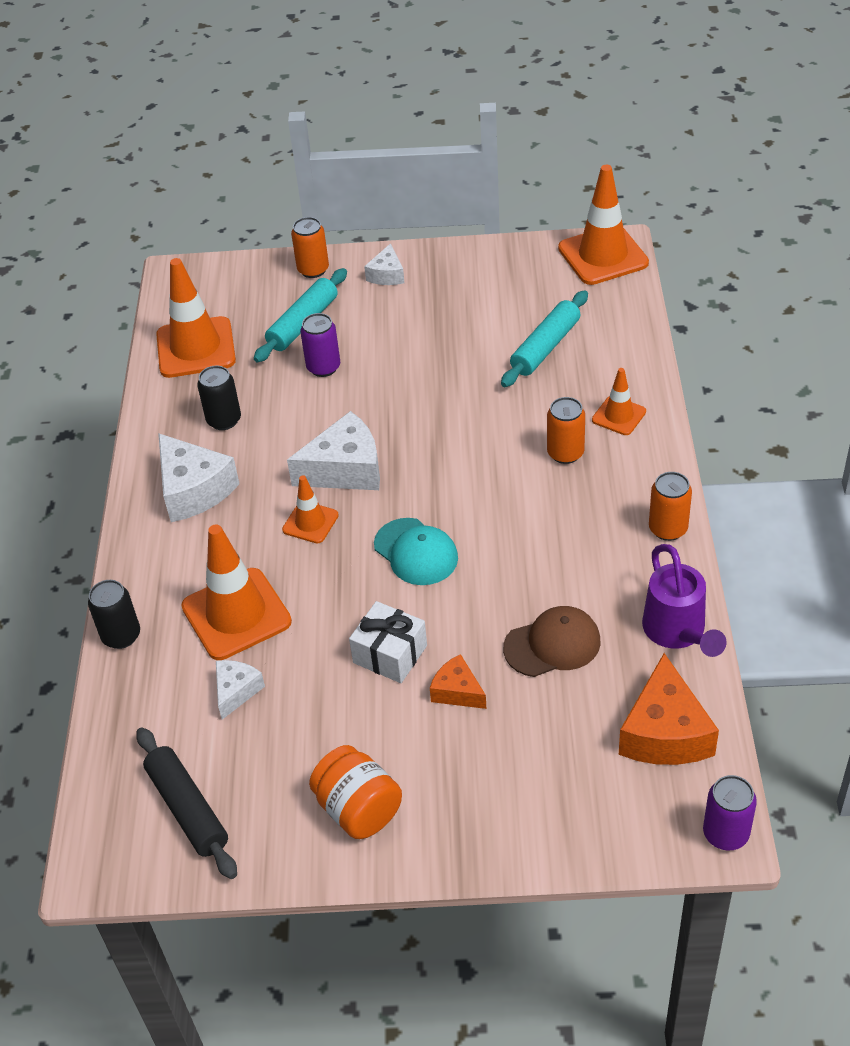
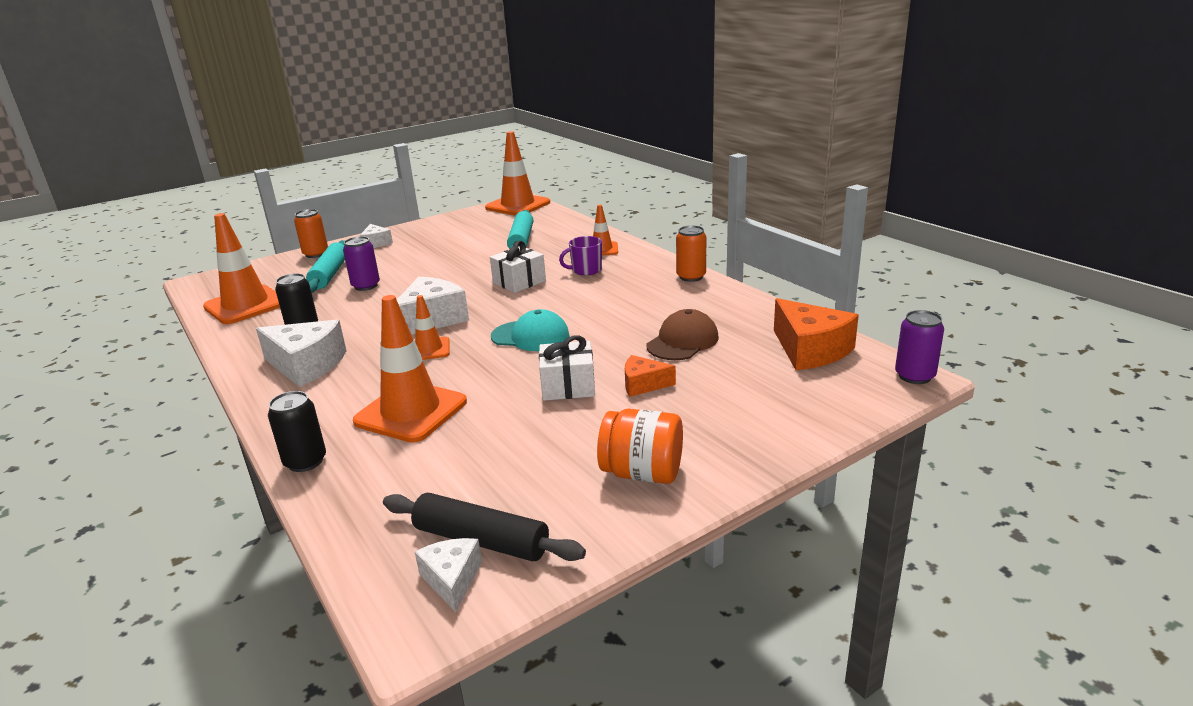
camera: 35 degrees left, 20 degrees down
white cheese [216,660,265,720] -> white cheese moved to [415,538,482,612]
orange can [547,397,585,464] -> purple mug [559,236,602,275]
purple watering can [642,544,727,657] -> none
none -> white gift [490,241,546,293]

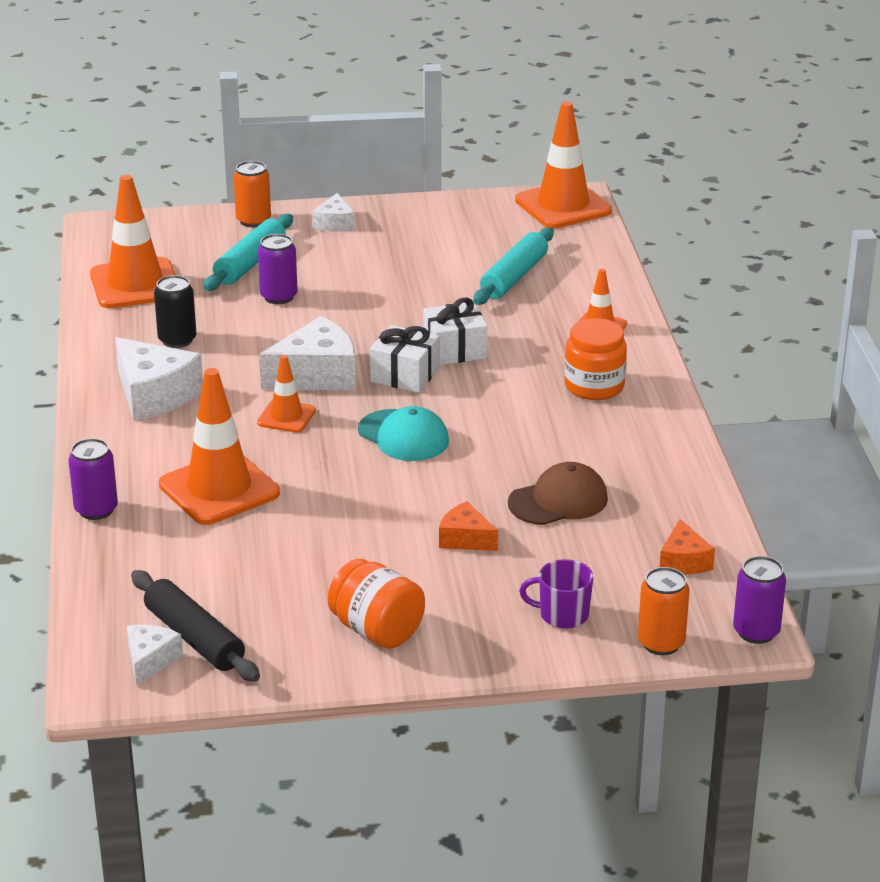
camera: 25 degrees right, 5 degrees up
black can [268,391,326,472] -> purple can [68,438,118,520]
white gift [539,335,595,401] -> white gift moved to [370,325,439,393]
purple mug [559,236,602,275] -> purple mug moved to [519,559,593,629]
orange can [676,225,706,282] -> orange can moved to [638,567,689,655]
orange cheese [774,298,859,370] -> orange cheese [660,519,715,574], size x0.56
none -> orange jar [565,318,627,400]

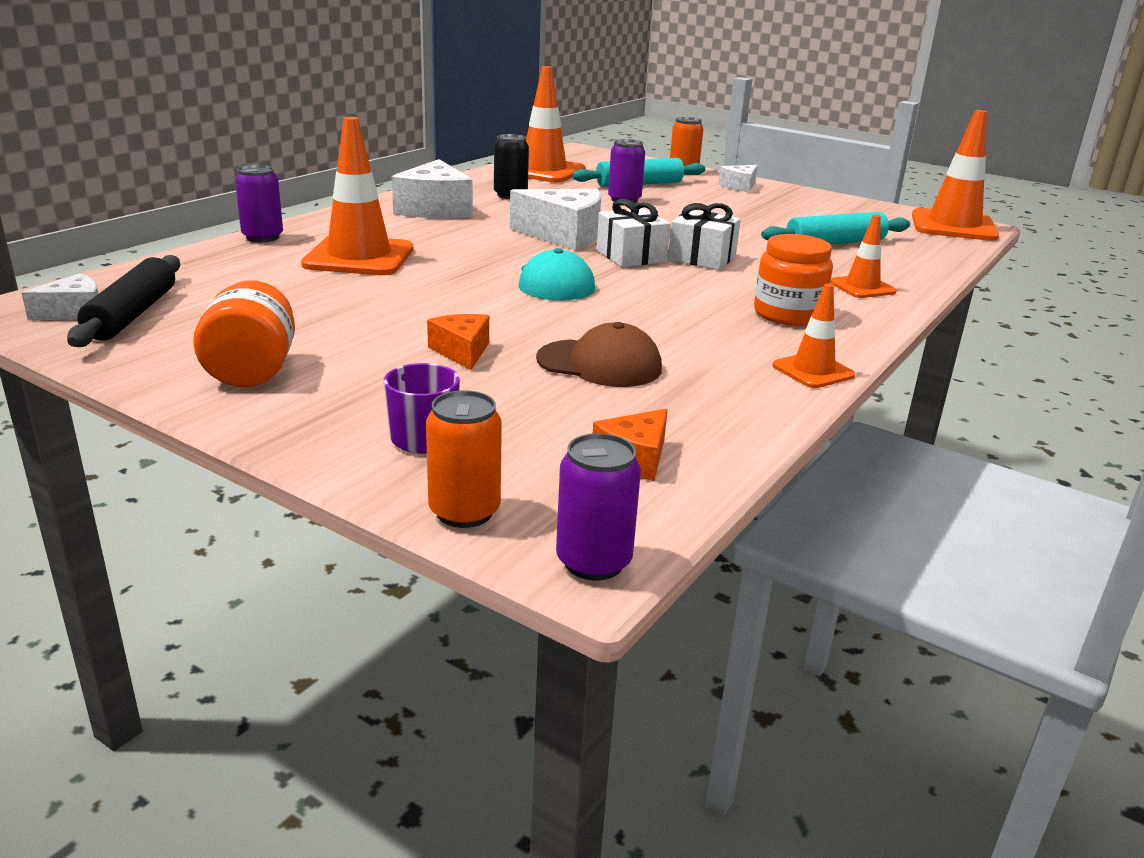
camera: 40 degrees right, 5 degrees down
orange traffic cone [257,355,316,433] -> orange traffic cone moved to [772,284,855,388]

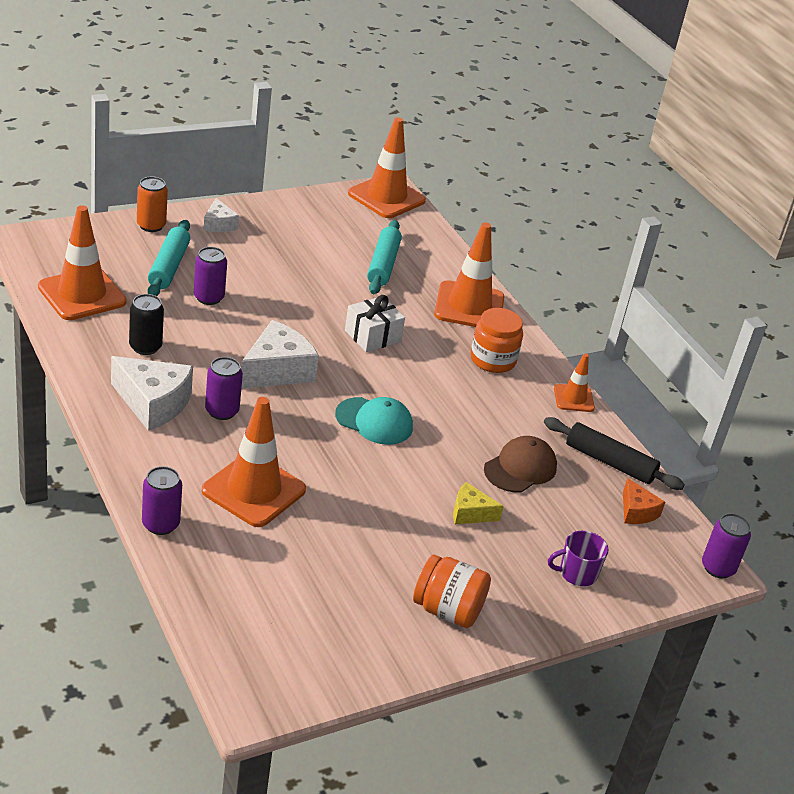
camera: 65 degrees left, 10 degrees up
white cheese [21,273,98,320] -> none
black rolling pin [67,255,180,347] -> black rolling pin moved to [544,417,685,490]
orange can [426,390,502,528] -> none
orange cheese [427,314,489,370] -> yellow cheese [453,482,504,524]
white gift [597,199,671,267] -> none
orange traffic cone [831,215,897,298] -> orange traffic cone [434,222,504,327], size x1.87
none -> purple can [205,357,243,420]

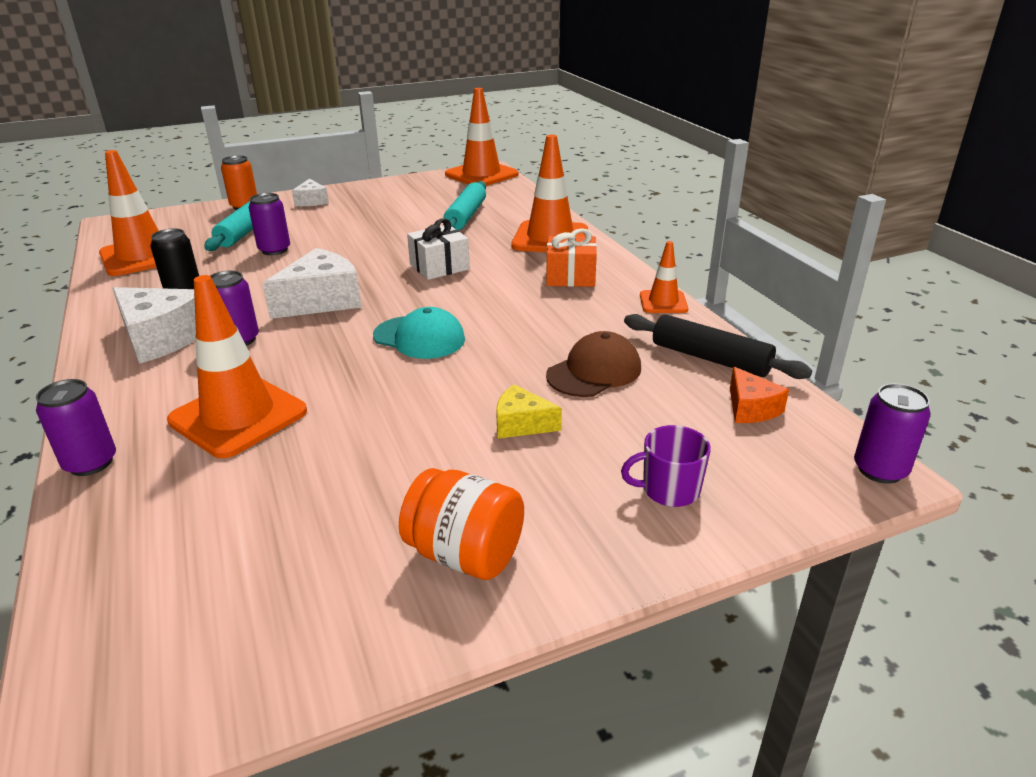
camera: 10 degrees right, 5 degrees down
orange jar [471,308,523,373] -> orange gift [546,228,597,287]

